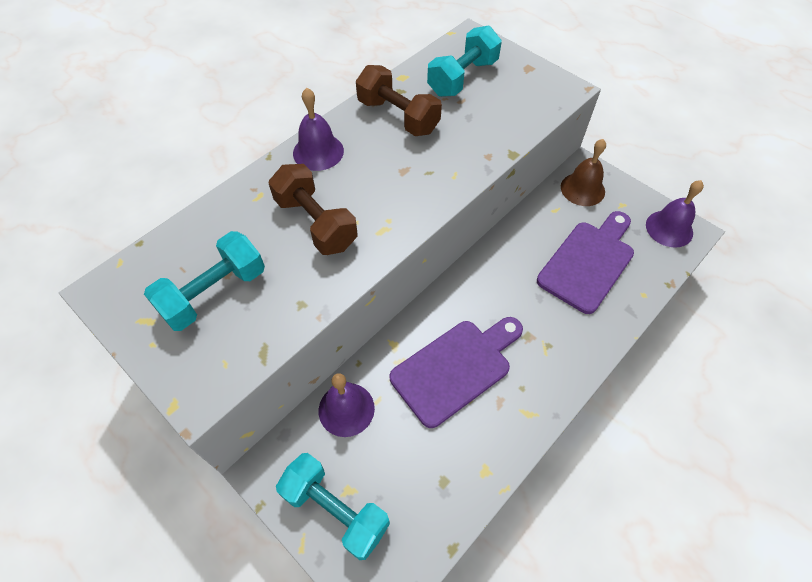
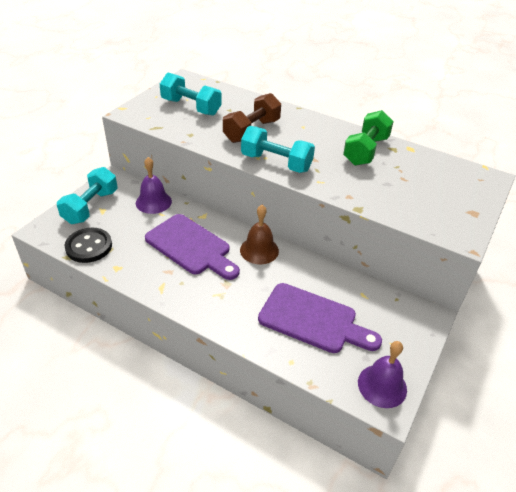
camera: 75 degrees right, 15 degrees down
purple bell [293,88,344,171] -> none
brown dumbbell [356,65,442,136] -> green dumbbell [343,110,394,166]
turquoise dumbbell [427,25,502,97] -> turquoise dumbbell moved to [241,126,315,173]
brown bell [561,139,606,206] -> brown bell moved to [240,205,279,264]
none -> black button [64,228,112,263]

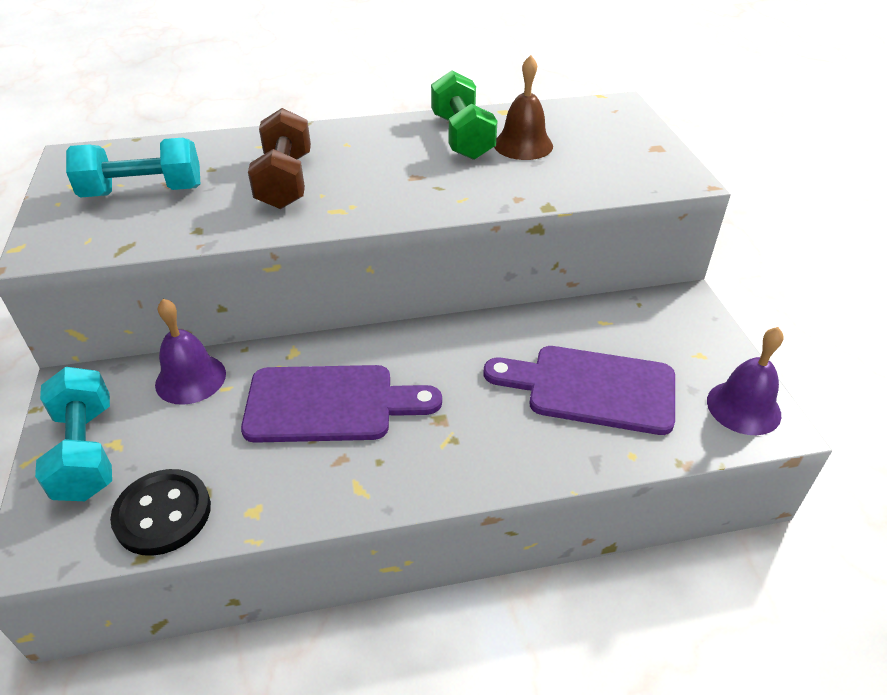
camera: 40 degrees left, 0 degrees up
brown bell [240,205,279,264] -> brown bell moved to [494,55,553,160]
turquoise dumbbell [241,126,315,173] -> none
purple cutting board [258,283,382,353] -> purple cutting board turned 150 degrees counterclockwise [484,346,675,435]

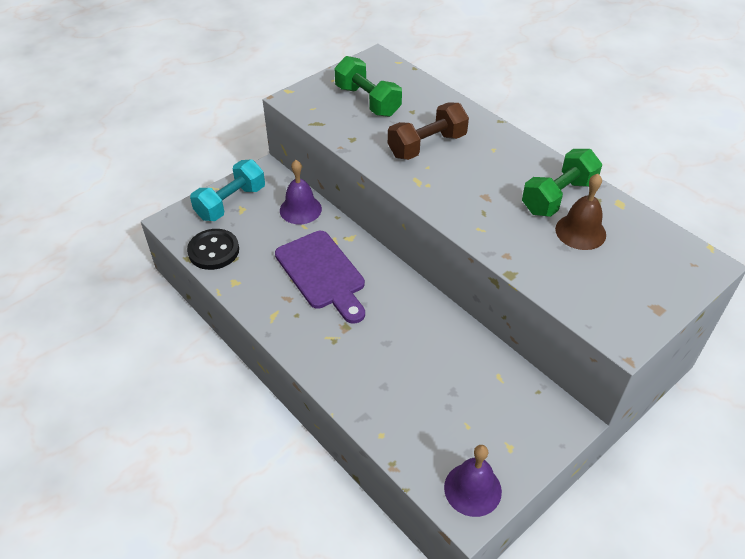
camera: 60 degrees right, 5 degrees up
turquoise dumbbell [66,138,200,197] -> green dumbbell [335,56,402,117]
purple cutting board [484,346,675,435] -> none

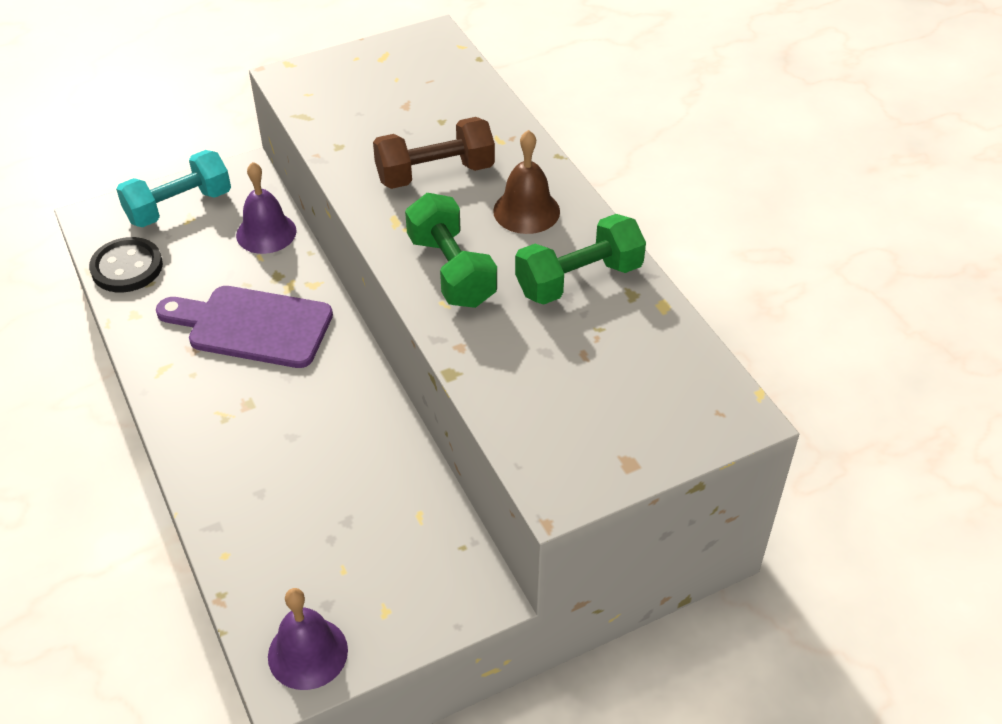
camera: 15 degrees right, 0 degrees up
purple cutting board [275,231,365,324] -> purple cutting board turned 120 degrees clockwise [156,286,333,368]
green dumbbell [335,56,402,117] -> green dumbbell moved to [405,193,497,308]
brown bell [555,174,606,250] -> brown bell moved to [493,130,560,234]

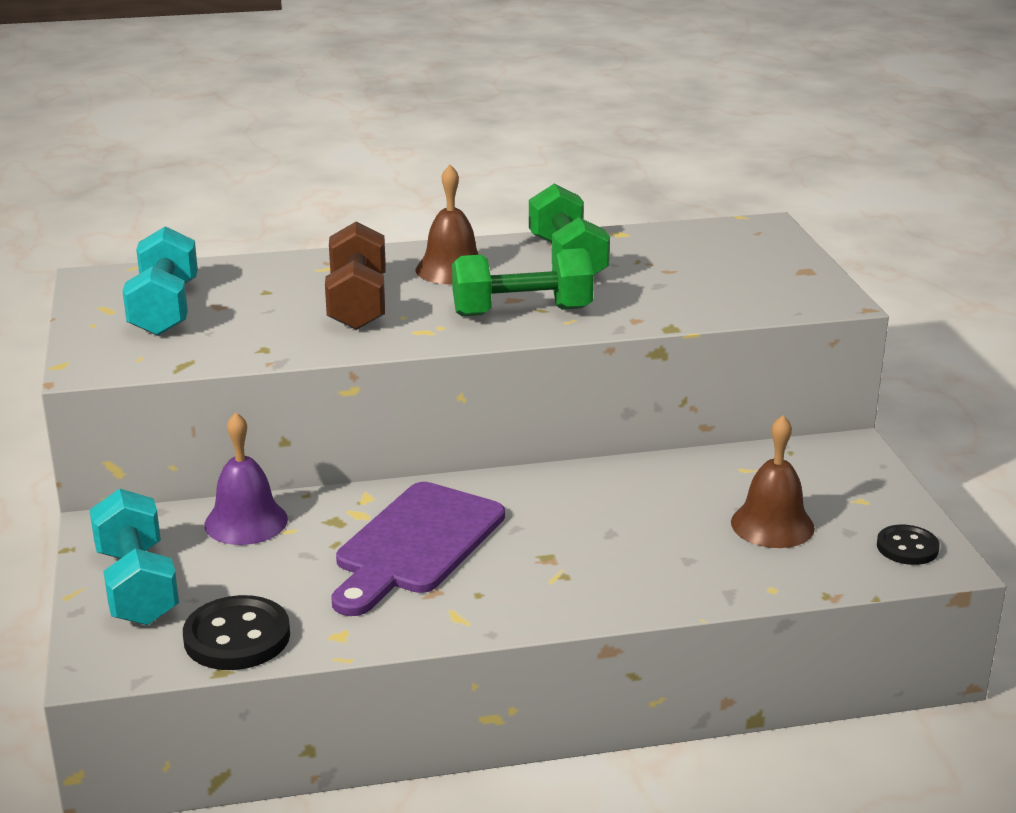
camera: 75 degrees left, 20 degrees down
purple bell [268,588,348,690] -> black button [877,525,940,565]
none -> turquoise dumbbell [123,226,198,336]
none -> brown bell [731,415,815,548]

